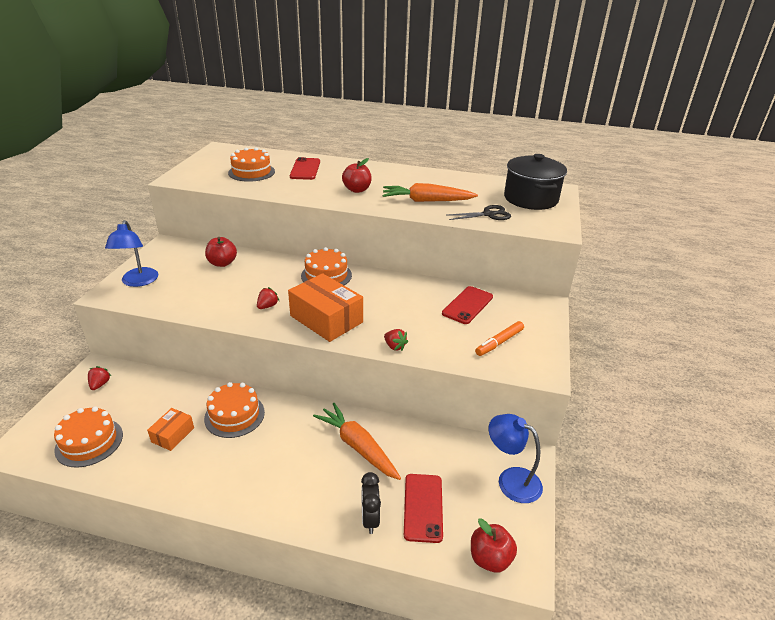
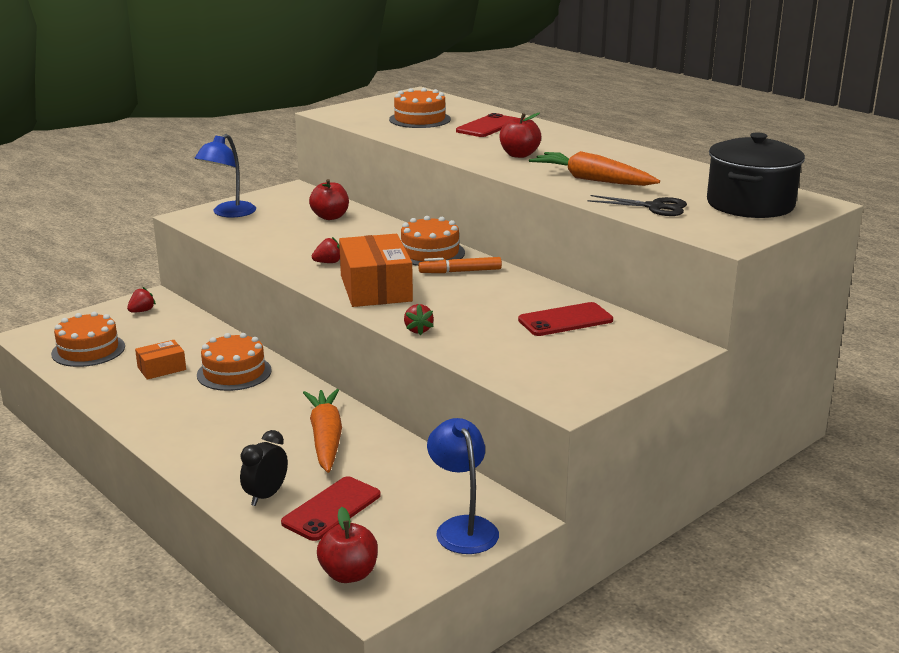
camera: 35 degrees right, 10 degrees down
orange marker [475,321,524,356] -> orange marker moved to [418,257,502,273]

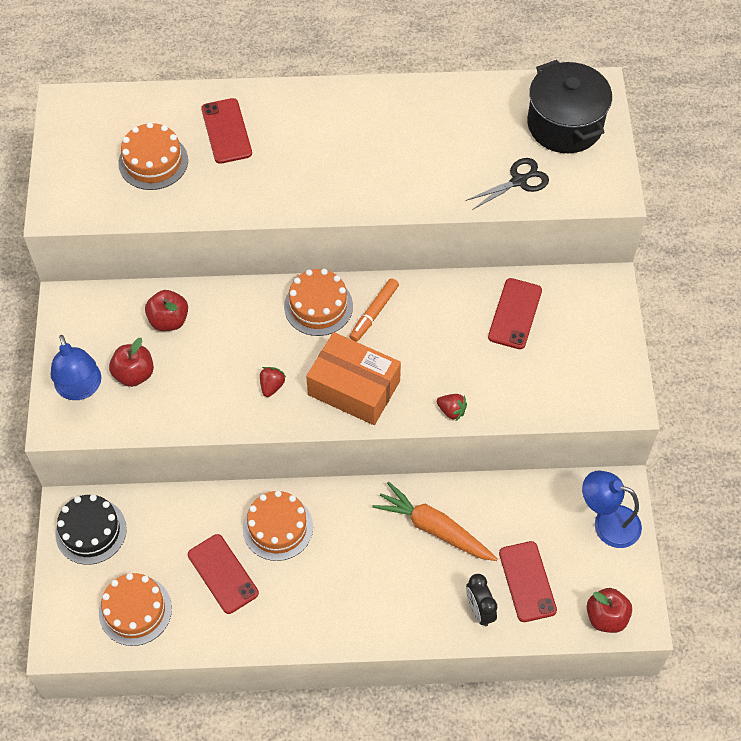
camera: 50 degrees left, 35 degrees up
red strawberry [127,287,156,312] -> black cake [55,494,127,565]
orange box [135,340,186,380] -> red phone [188,534,259,614]
red apple [500,113,541,158] -> red apple moved to [109,338,154,387]
orange carrot [529,151,660,186] -> none

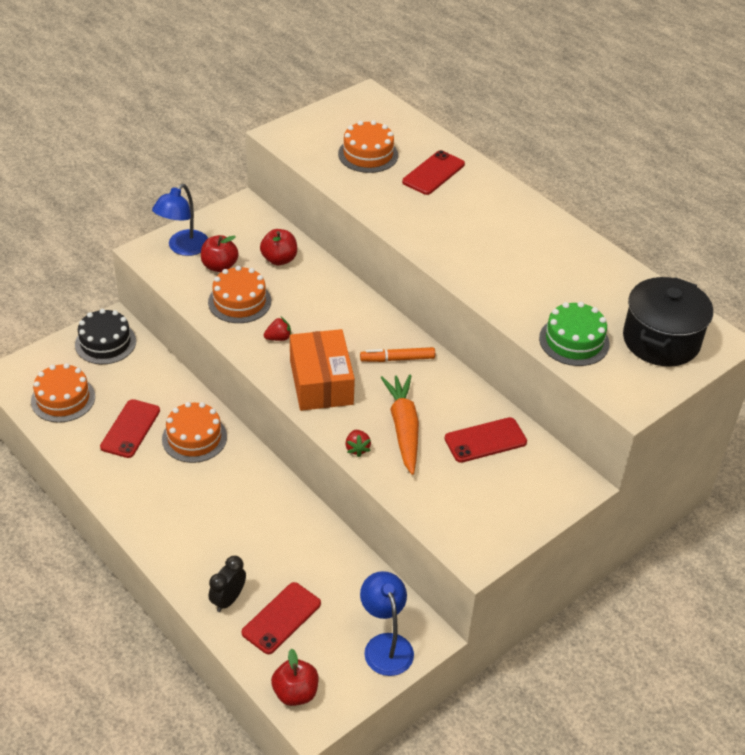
camera: 50 degrees right, 15 degrees down
orange cake [284,269,353,336] -> orange cake moved to [208,266,271,323]
orange carrot [372,482,497,561] -> orange carrot moved to [381,375,419,475]
black scissors [466,158,549,210] -> green cake [539,302,610,366]

